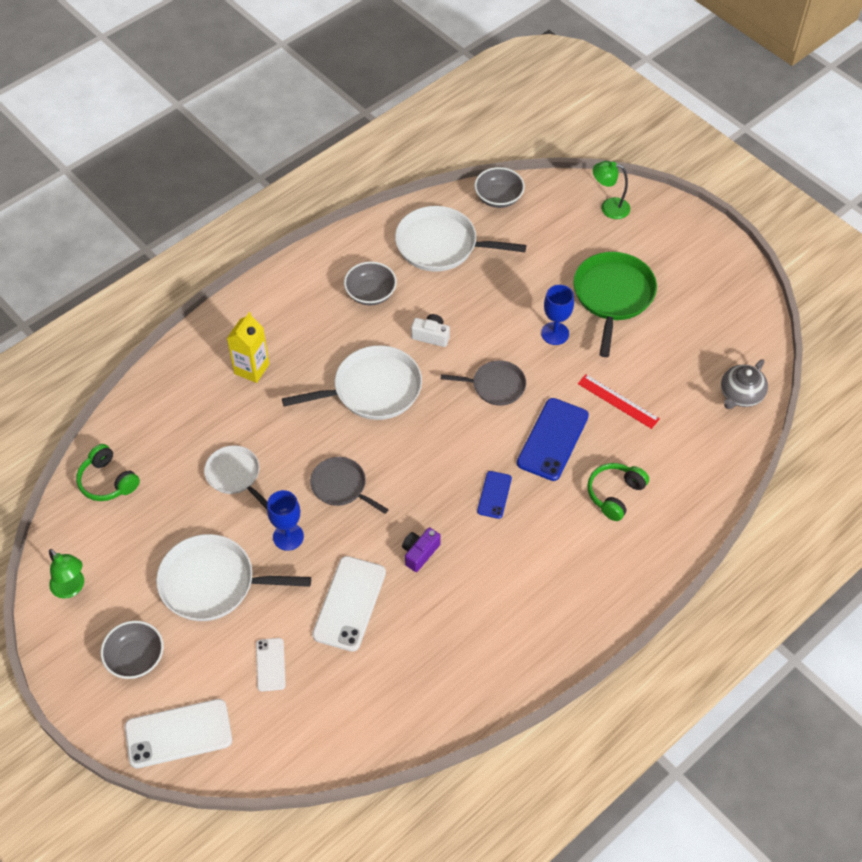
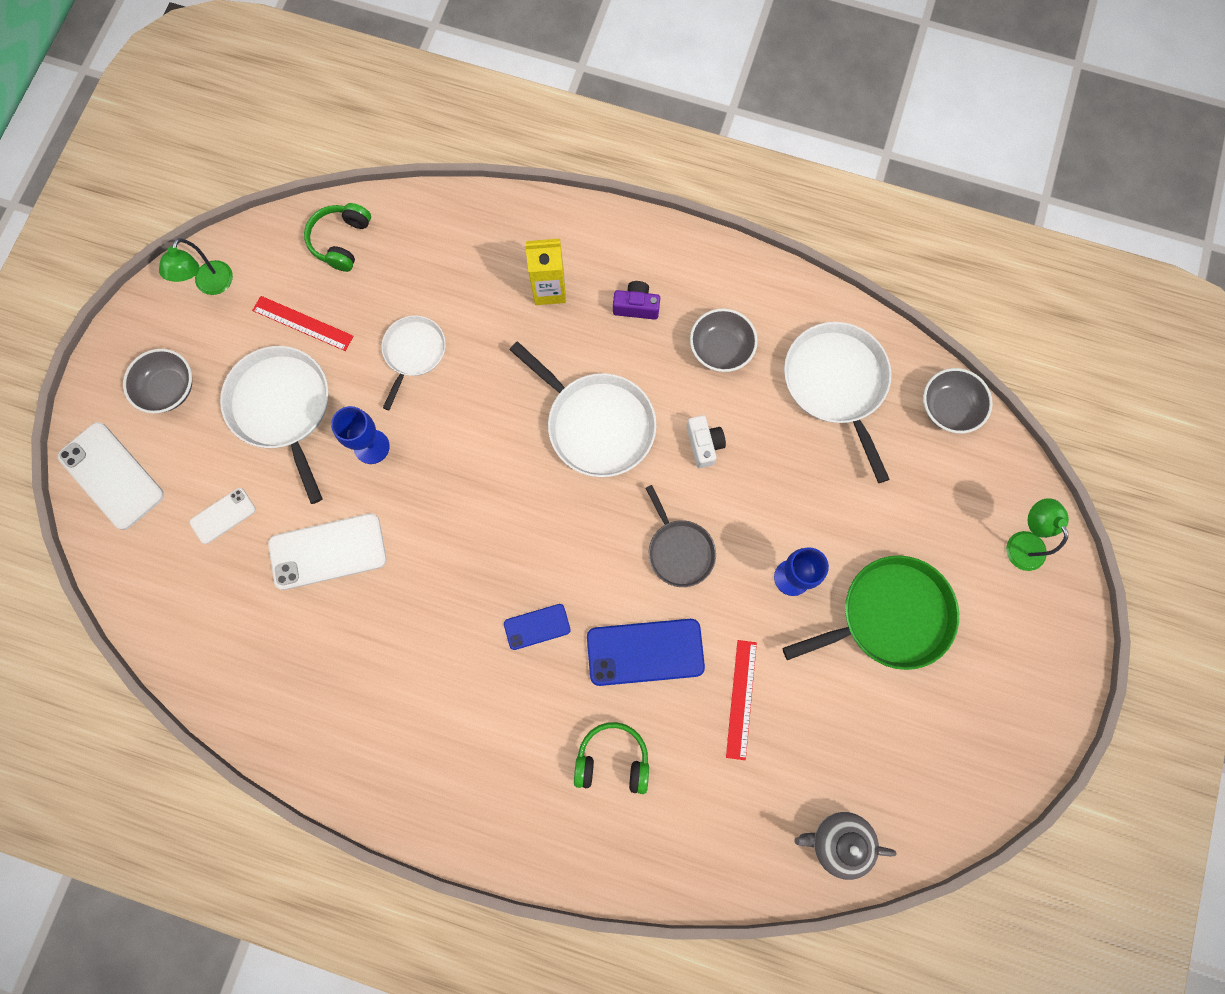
camera: 60 degrees right, 20 degrees up
grey pan [310,457,389,514] -> none
purple camera [402,527,441,572] -> purple camera moved to [613,281,660,320]
none -> red ruler [252,296,354,351]

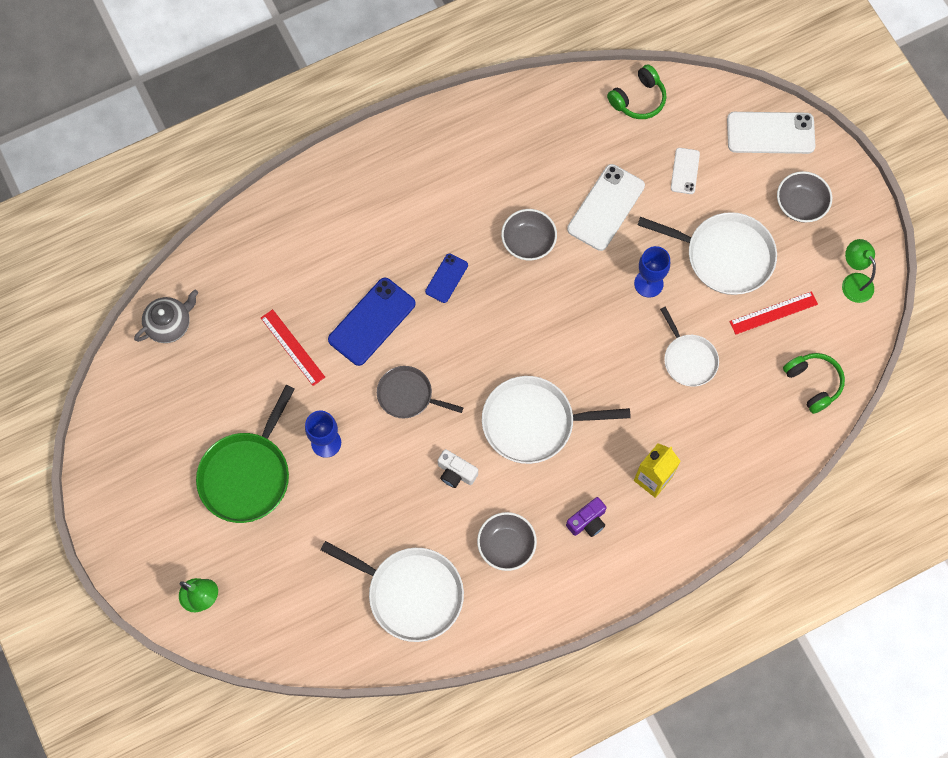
camera: 135 degrees right, 5 degrees down
green headphones [574,722,649,794] -> green headphones moved to [607,64,666,119]
grey bowl [923,368,993,434] -> grey bowl moved to [501,209,557,261]

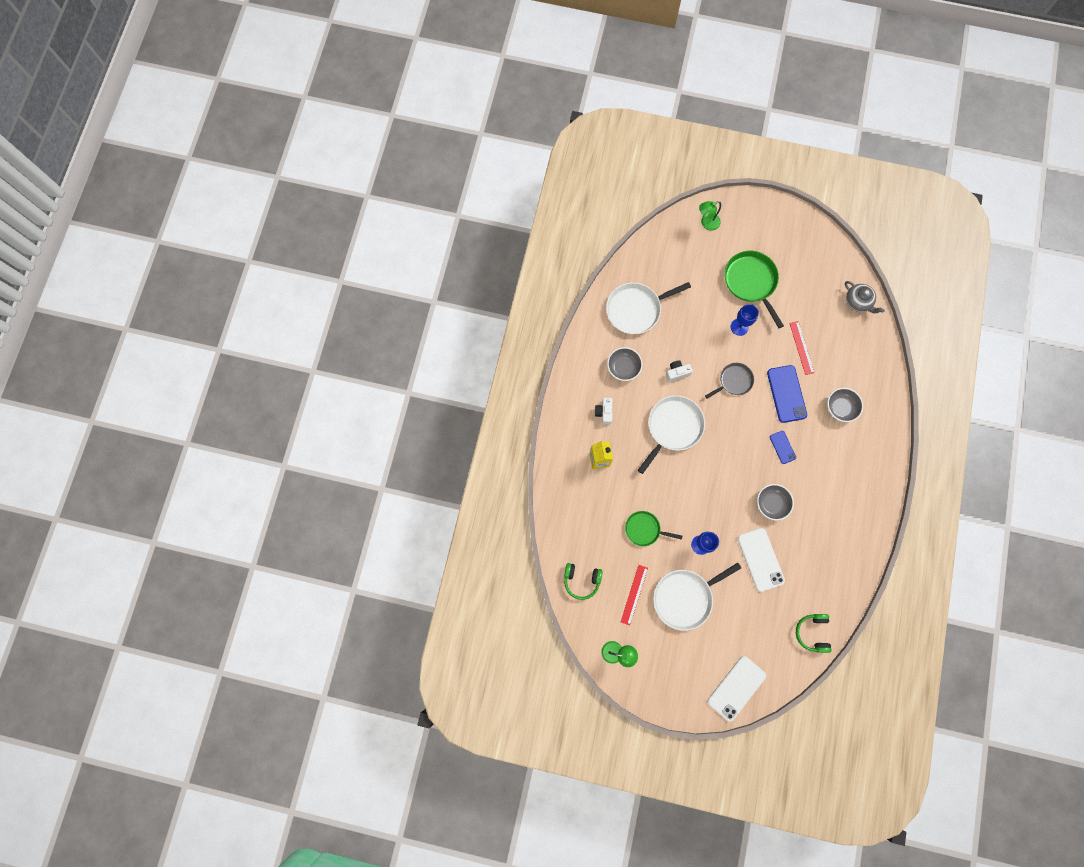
camera: 130 degrees right, 5 degrees up
grey teapot [134,290,198,343] -> grey teapot turned 45 degrees counterclockwise [845,281,885,313]
red ruler [261,309,325,386] -> red ruler turned 75 degrees clockwise [789,321,814,375]
purple camera [566,497,607,537] -> white camera [595,398,612,425]
white pan [660,307,719,387] -> green pan [625,511,682,546]
white phone [671,148,700,194] -> none
grey bowl [777,171,832,222] -> grey bowl moved to [827,388,863,422]

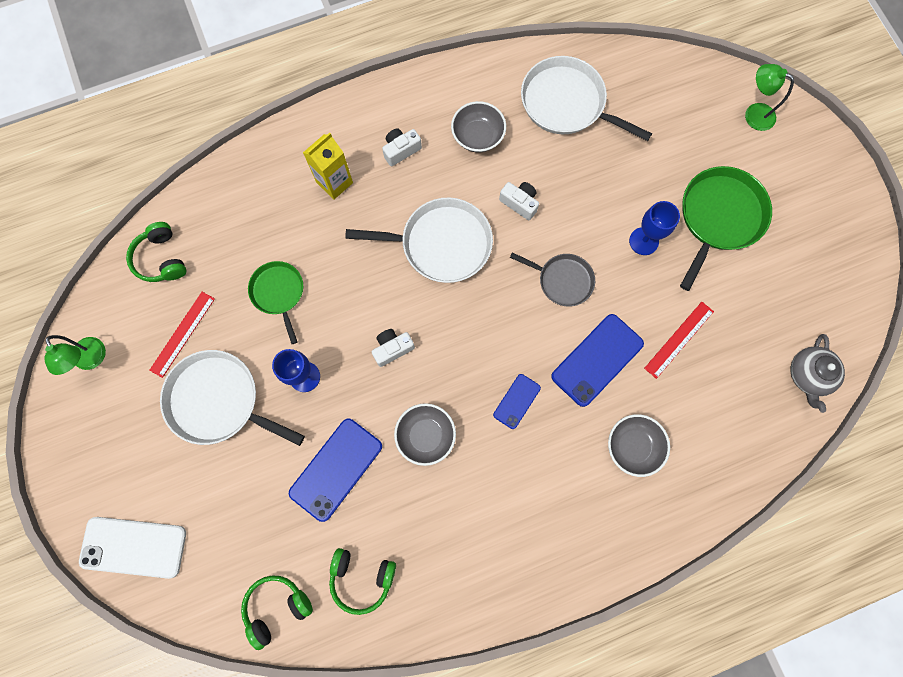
camera: 55 degrees right, 0 degrees up
red ruler [621,565,648,626] -> red ruler turned 45 degrees counterclockwise [149,292,215,378]
white phone [738,528,785,592] -> blue phone [289,419,382,522]
none -> green headphones [329,548,396,615]
none -> white camera [372,329,415,367]

